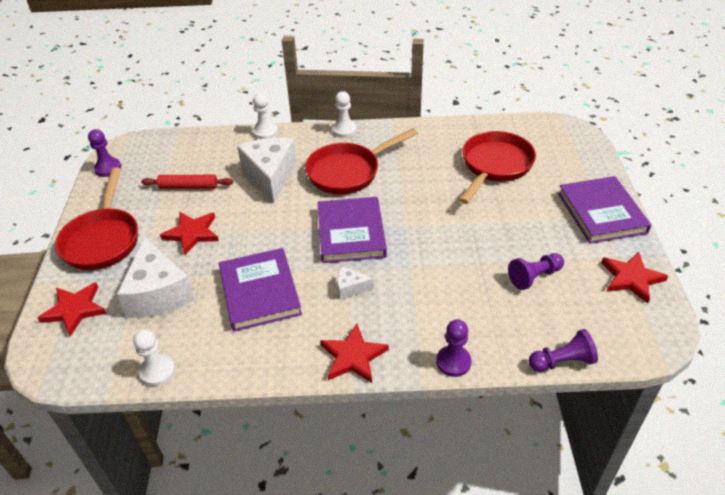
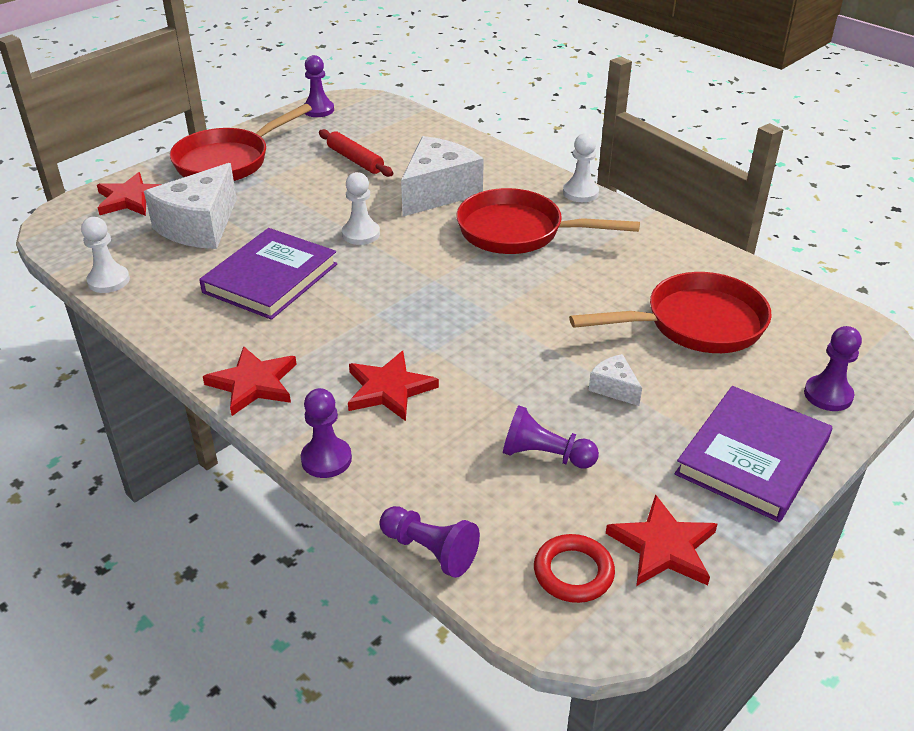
camera: 45 degrees right, 5 degrees down
red star [160,212,219,255] -> red star moved to [348,351,439,421]
white pawn [253,93,278,139] -> white pawn moved to [342,172,380,245]
purple book [318,197,387,263] -> none
white cheese [337,266,374,300] -> white cheese moved to [588,354,642,406]
none -> red ring [534,534,615,603]
none -> purple pawn [804,326,862,411]

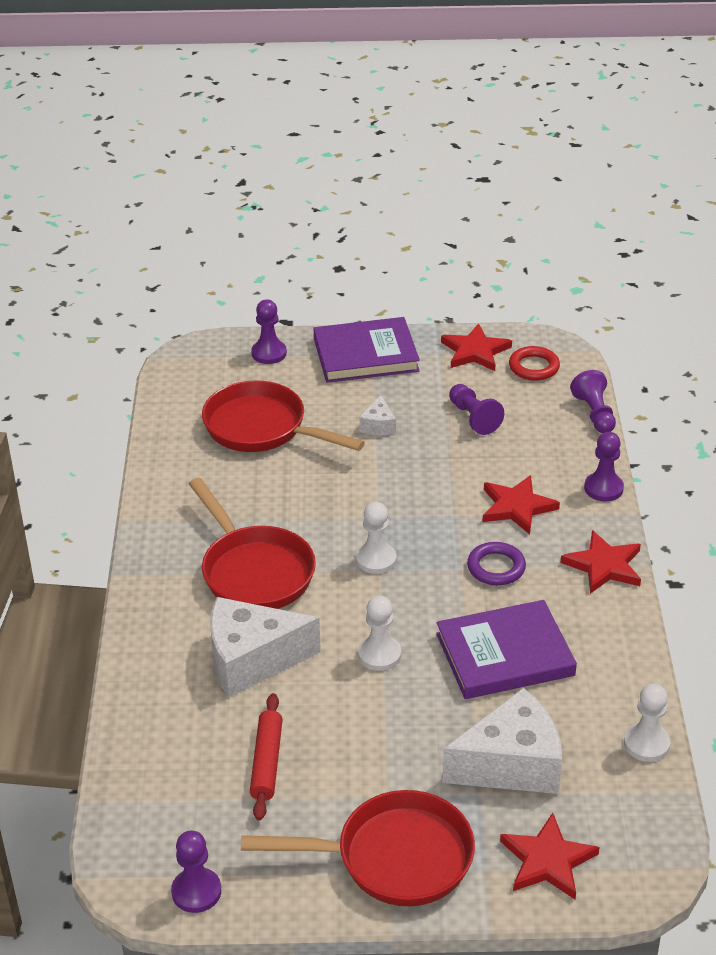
camera: 135 degrees left, 0 degrees up
white pawn [563,133,599,202] -> white pawn moved to [356,502,396,574]
none -> purple ring [467,542,526,585]

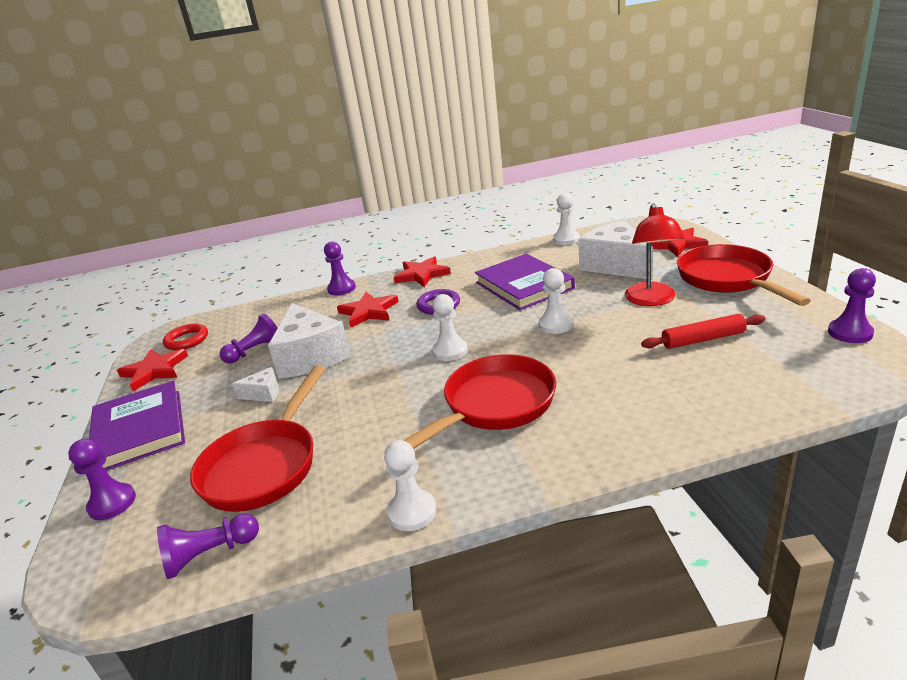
camera: 100 degrees left, 10 degrees down
white cheese [210,597,321,697] -> white cheese moved to [268,303,351,379]
purple pawn [570,370,616,433] -> purple pawn moved to [157,513,259,579]
none -> white pawn [384,440,437,531]
none -> red lamp [625,203,685,306]

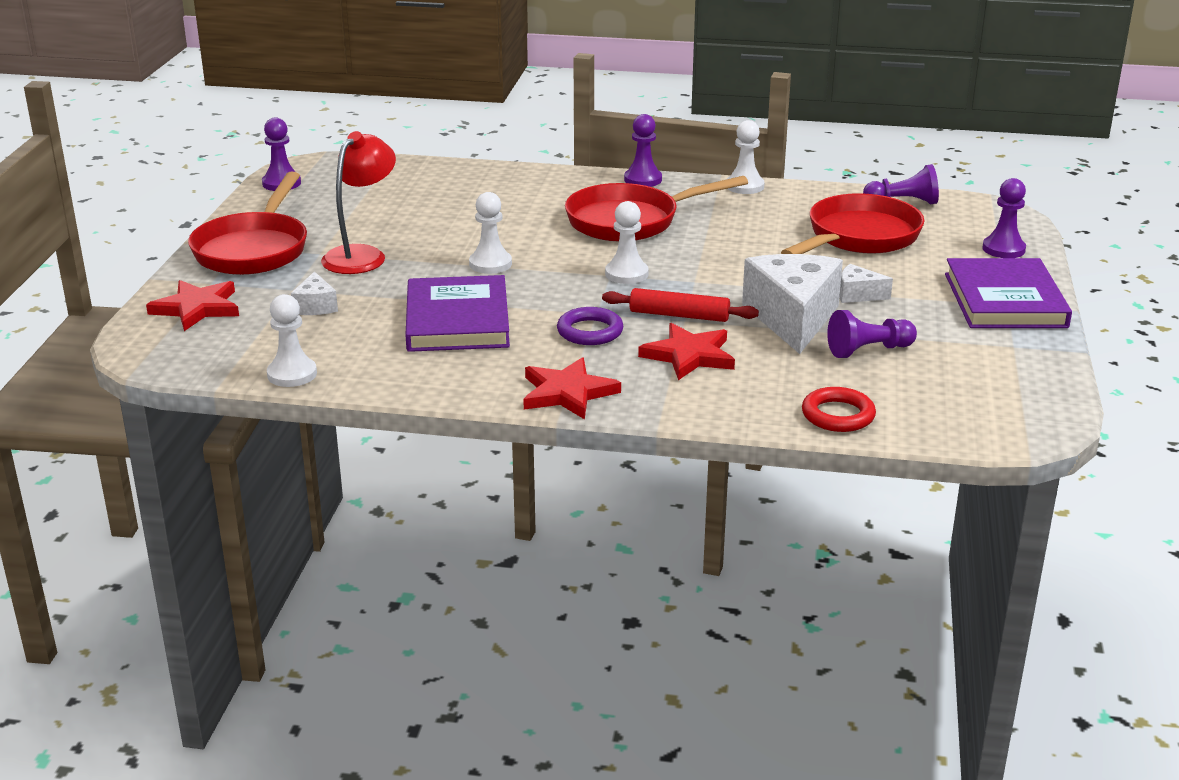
camera: 160 degrees left, 0 degrees up
red star [117,349,188,391] -> none
red ring [163,323,208,350] -> red ring moved to [802,387,876,432]
purple pawn [324,241,356,295] -> purple pawn moved to [624,114,662,187]
white cheese [578,220,653,280] -> white cheese [291,271,338,315], size x0.46
red rolling pin [641,314,766,349] -> red rolling pin moved to [602,288,759,322]

